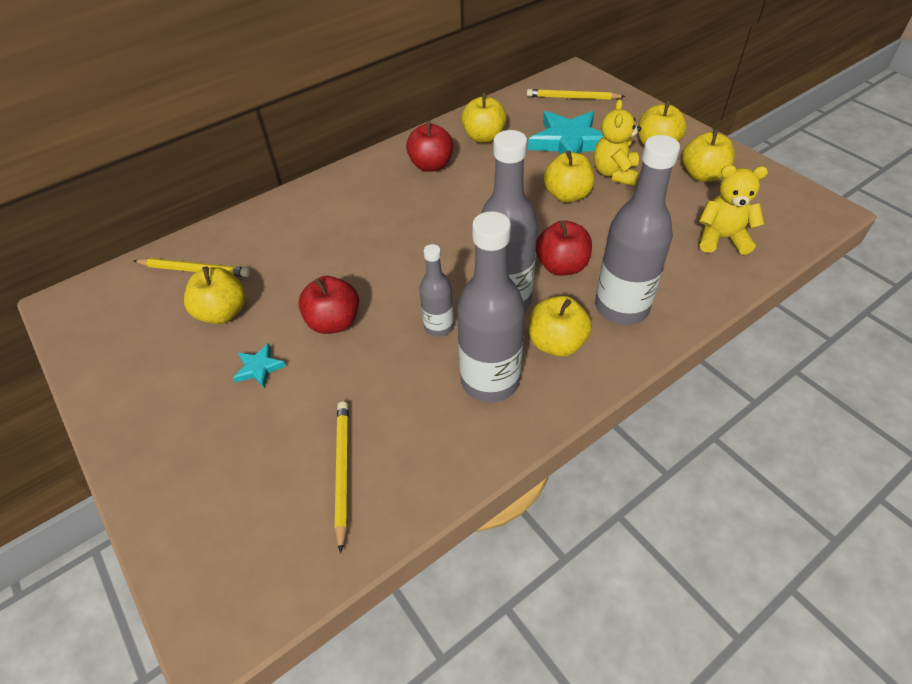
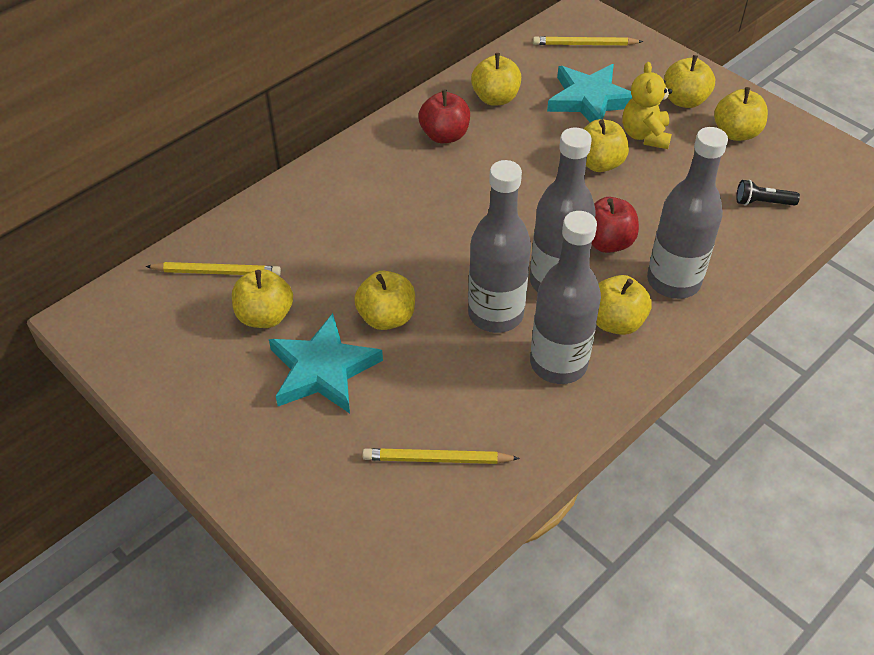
camera: 10 degrees left, 0 degrees up
turquoise star [233,343,286,388] -> turquoise star [269,313,383,413], size x2.21
red apple [298,276,359,334] -> yellow apple [354,271,415,330]
yellow pencil [335,401,349,553] -> yellow pencil turned 75 degrees counterclockwise [362,448,520,464]
grey bottle [419,244,454,337] -> grey bottle [468,160,531,333], size x1.82
yellow teddy bear [699,165,768,255] -> black flashlight [736,180,800,206]

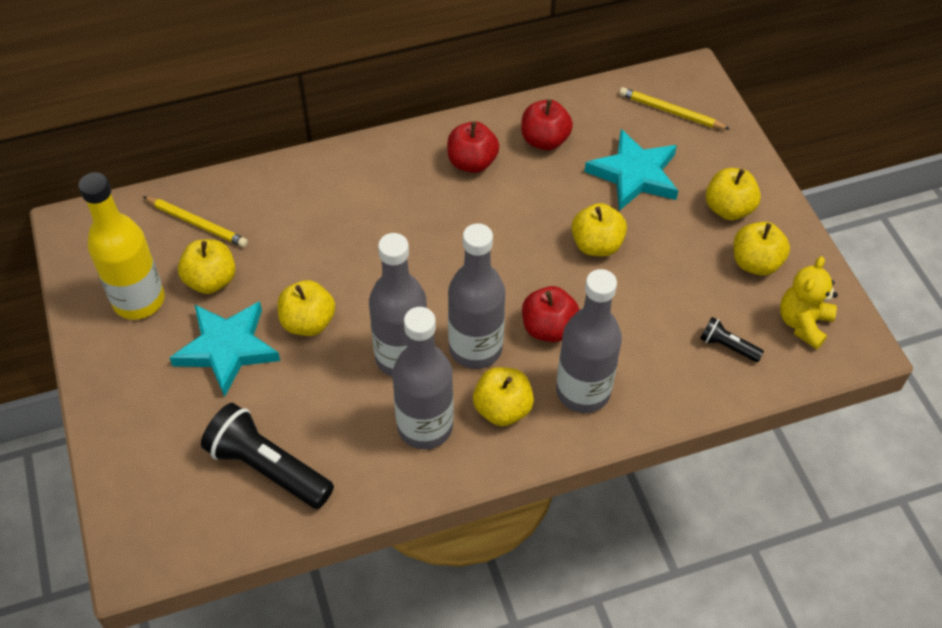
camera: 25 degrees right, 5 degrees up
yellow pencil [362,448,520,464] -> black flashlight [201,403,334,509]
yellow apple [471,53,521,106] -> red apple [521,99,573,150]
yellow teddy bear [622,62,672,149] -> yellow teddy bear moved to [780,256,838,349]
none -> yellow bottle [78,172,165,320]

